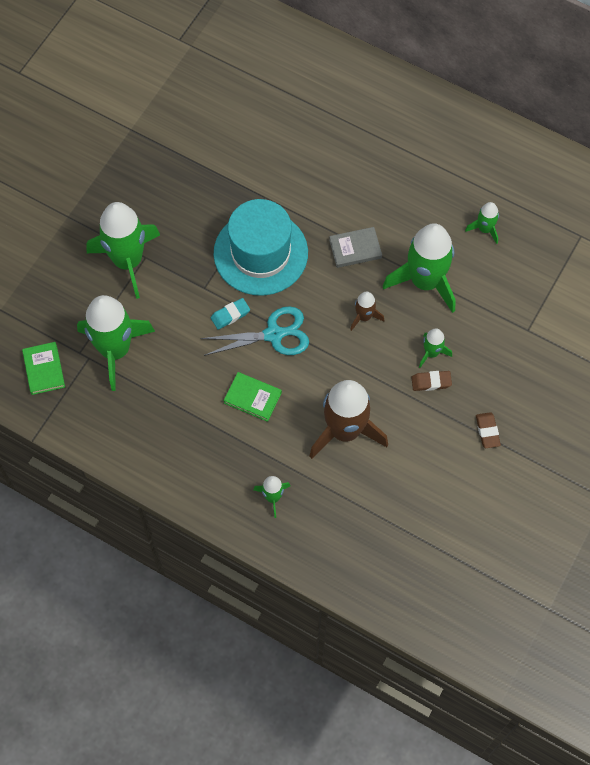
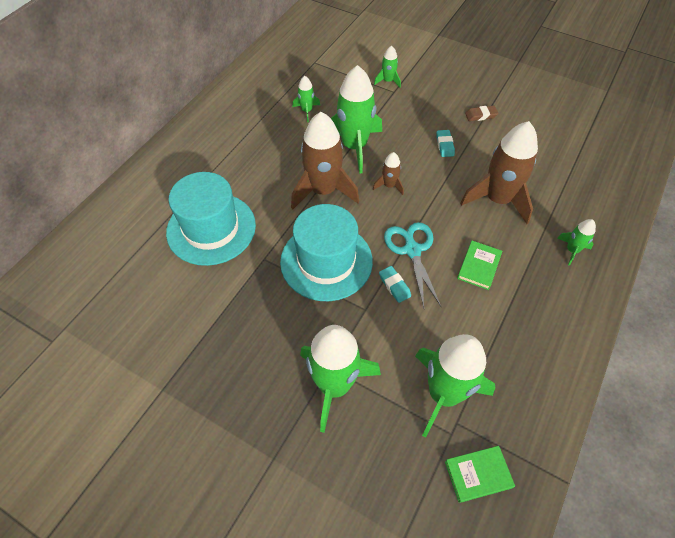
camera: 90 degrees left, 10 degrees down
grey book [329,227,382,268] -> brown rocket [291,112,359,209]
brown eraser [411,371,452,391] -> turquoise eraser [437,130,455,157]
green rocket [419,328,452,368] -> green rocket moved to [374,46,401,88]
none -> turquoise hat [166,172,256,266]

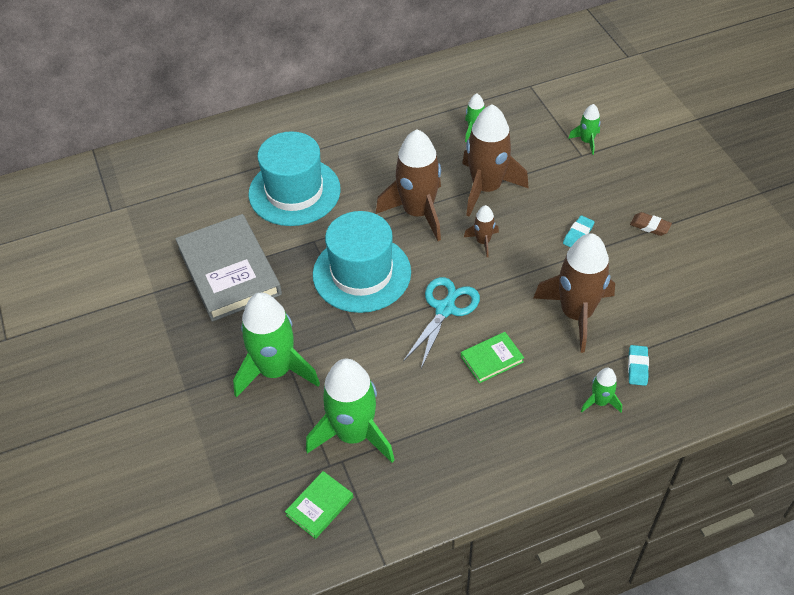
camera: 40 degrees right, 5 degrees down
green rocket [331,65,382,174] -> brown rocket [462,104,529,217]
turquoise eraser [379,266,411,303] -> turquoise eraser moved to [628,345,649,386]
green book [445,446,515,503] -> green book turned 75 degrees counterclockwise [285,471,353,539]
none -> grey book [175,214,282,322]

